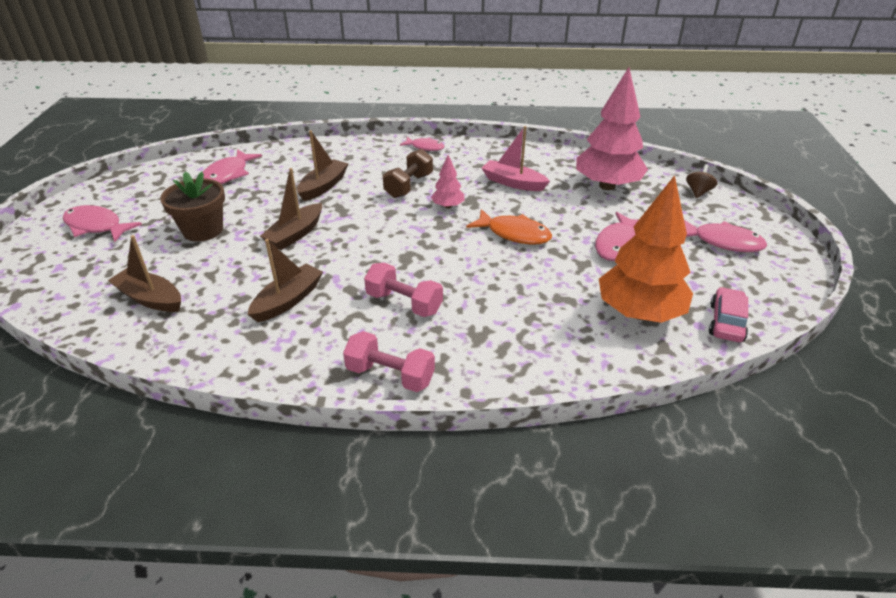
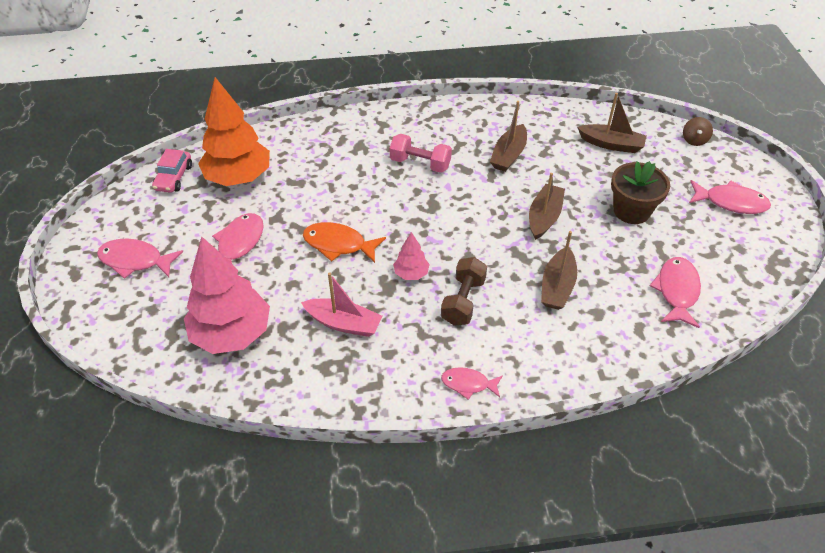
camera: 170 degrees right, 10 degrees up
pink dumbbell [343,331,435,392] -> none
brown spinning top [686,164,717,198] -> brown spinning top moved to [683,117,713,146]

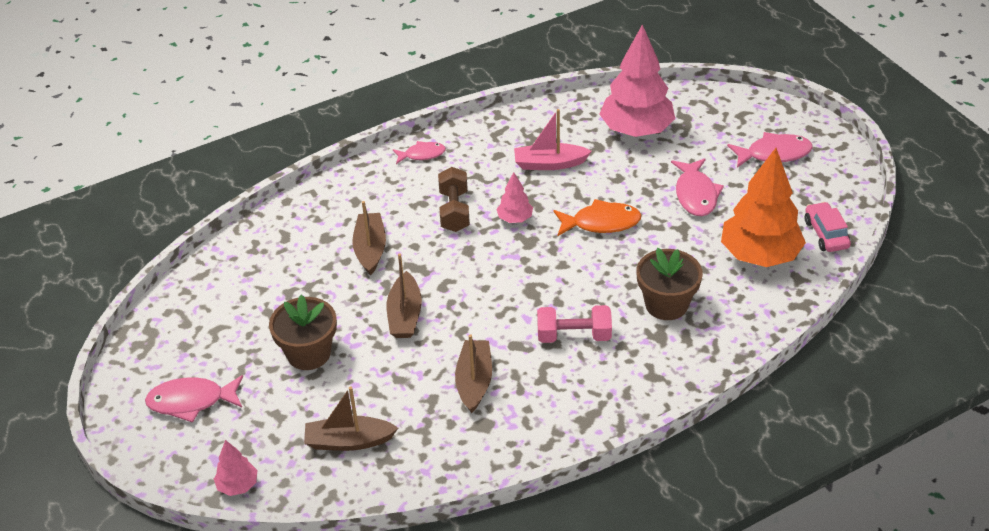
camera: 160 degrees right, 5 degrees down
pink fish [650,257,701,328] -> none
brown spinning top [683,117,713,146] -> pink tree [214,440,257,496]
none -> brown flower pot [636,248,703,320]

